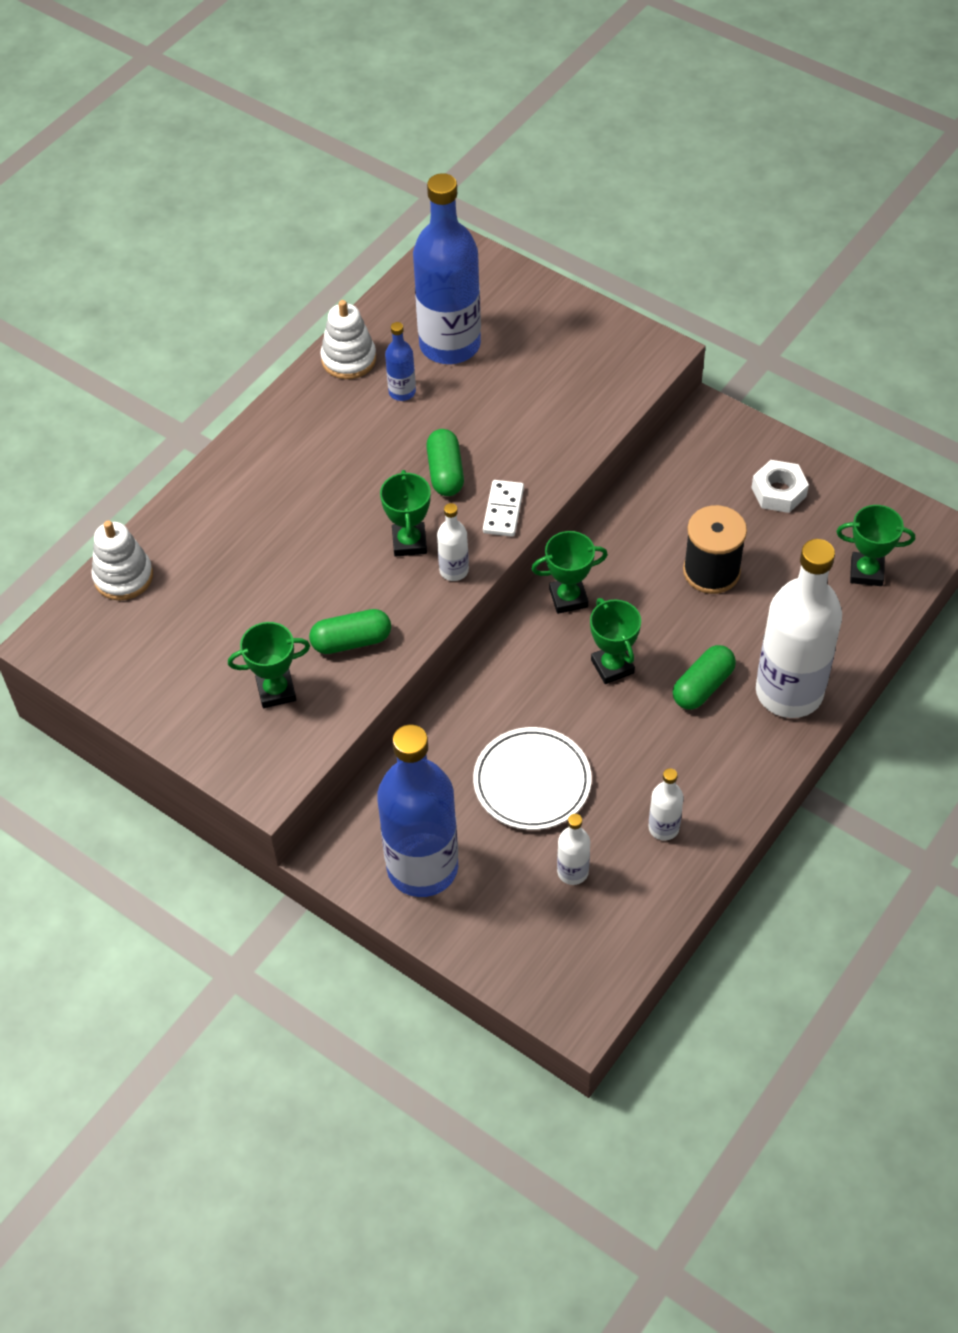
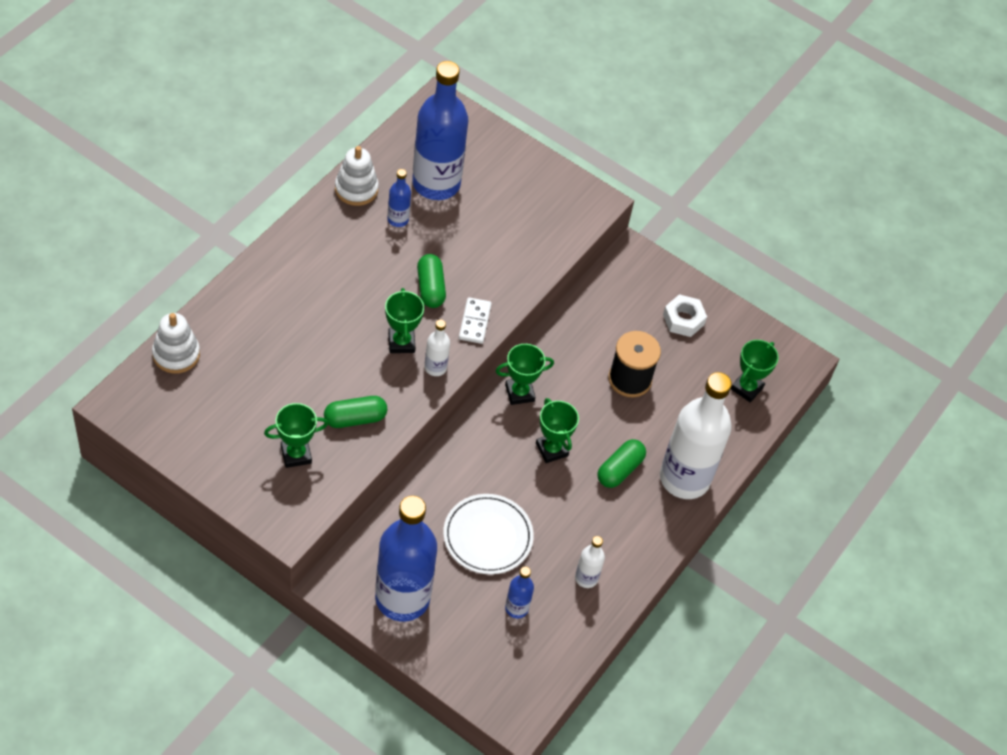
camera: 10 degrees left, 0 degrees up
white bottle [557,814,590,885] -> blue bottle [505,567,534,618]
green trophy [836,505,915,586] -> green trophy turned 60 degrees counterclockwise [731,340,779,403]

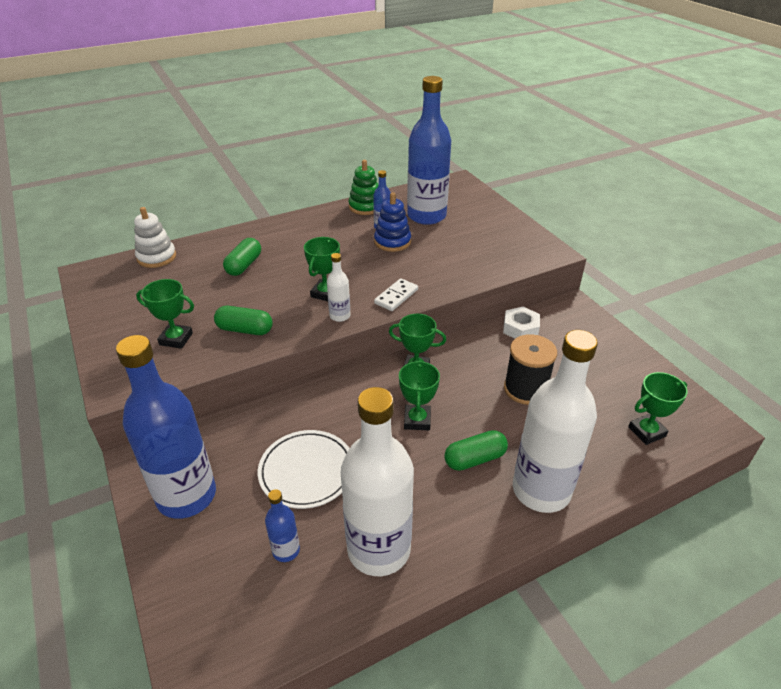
camera: 35 degrees right, 15 degrees down
white stacking toy [335,146,379,206] -> green stacking toy [349,160,378,215]
green capsule [417,254,446,308] -> green capsule moved to [223,238,261,276]
white bottle [575,536,605,588] -> white bottle [341,387,414,576], size x2.30
white nut [663,294,707,337] -> white nut moved to [503,307,540,339]
none -> blue stacking toy [374,192,411,252]

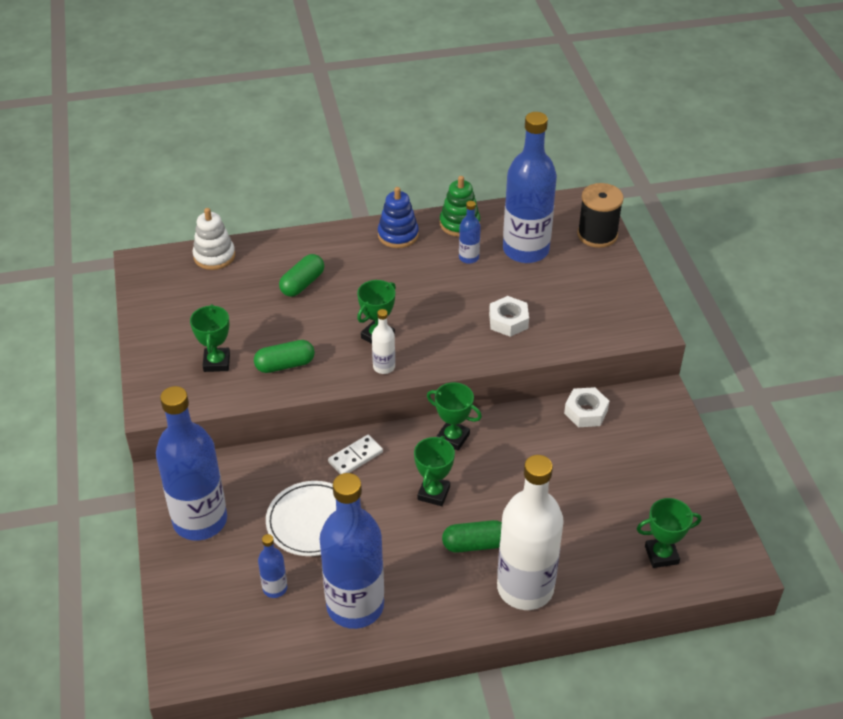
camera: 15 degrees right, 5 degrees up
green trophy [136,279,194,349] -> green trophy turned 60 degrees clockwise [190,304,230,372]
green capsule [214,306,273,335] -> green capsule turned 45 degrees counterclockwise [254,340,315,373]
white bottle [341,387,414,576] -> blue bottle [320,473,384,629]
blue stacking toy [374,192,411,252] -> blue stacking toy moved to [378,187,419,248]
white domino [374,278,418,311] -> white domino moved to [328,435,383,474]
black spool [504,334,557,405] -> black spool moved to [577,183,624,248]
none -> white nut [489,296,529,337]

